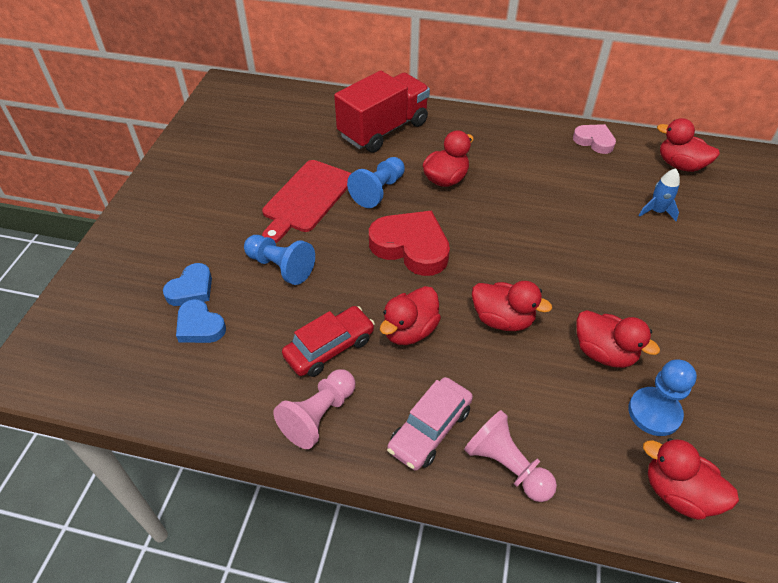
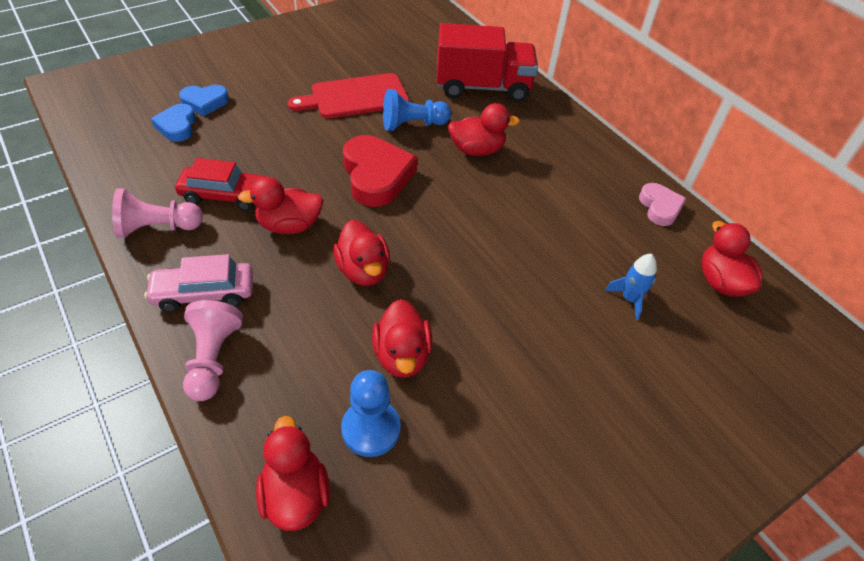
camera: 40 degrees right, 0 degrees up
blue pawn [244,235,315,285] -> none

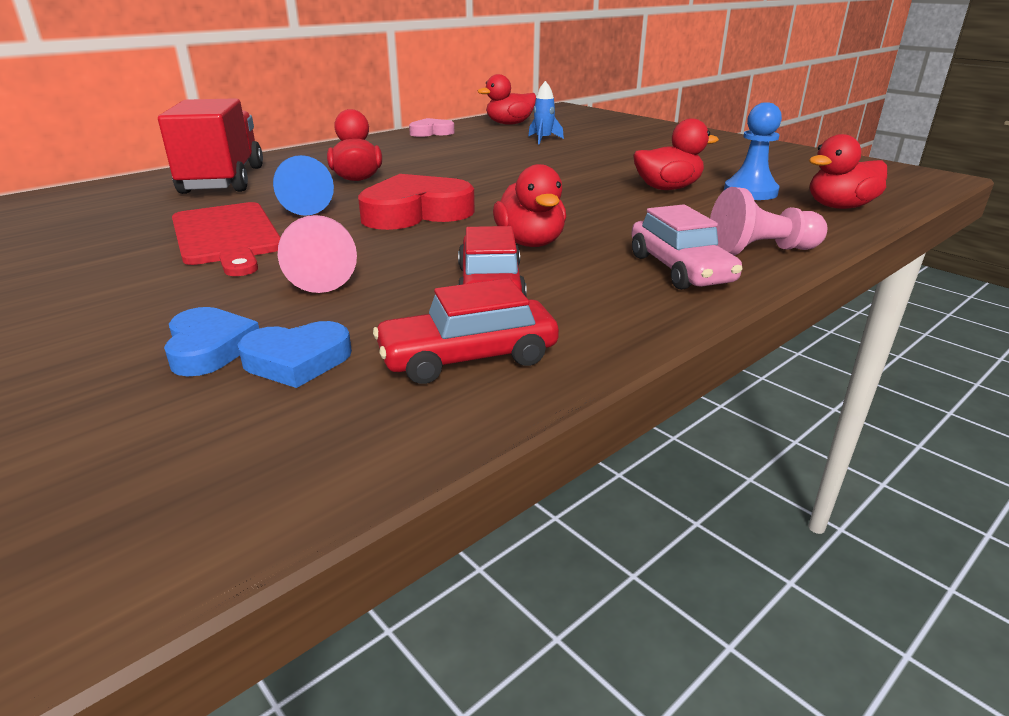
camera: 95 degrees left, 20 degrees down
pink pawn [112,188,203,238] -> pink pawn moved to [278,215,357,293]
red duck [333,220,390,286] -> none
none -> red car [373,278,559,384]

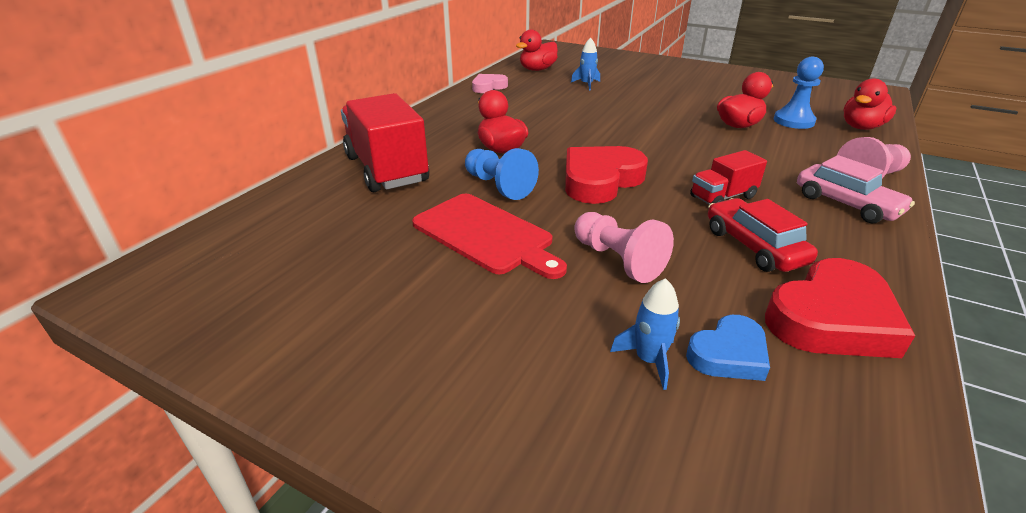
camera: 20 degrees left, 5 degrees up
blue heart [164,307,259,377] -> blue rocket [610,278,680,390]
red car [373,278,559,384] -> red heart [765,258,915,358]
red duck [493,164,566,247] -> red truck [690,150,767,204]

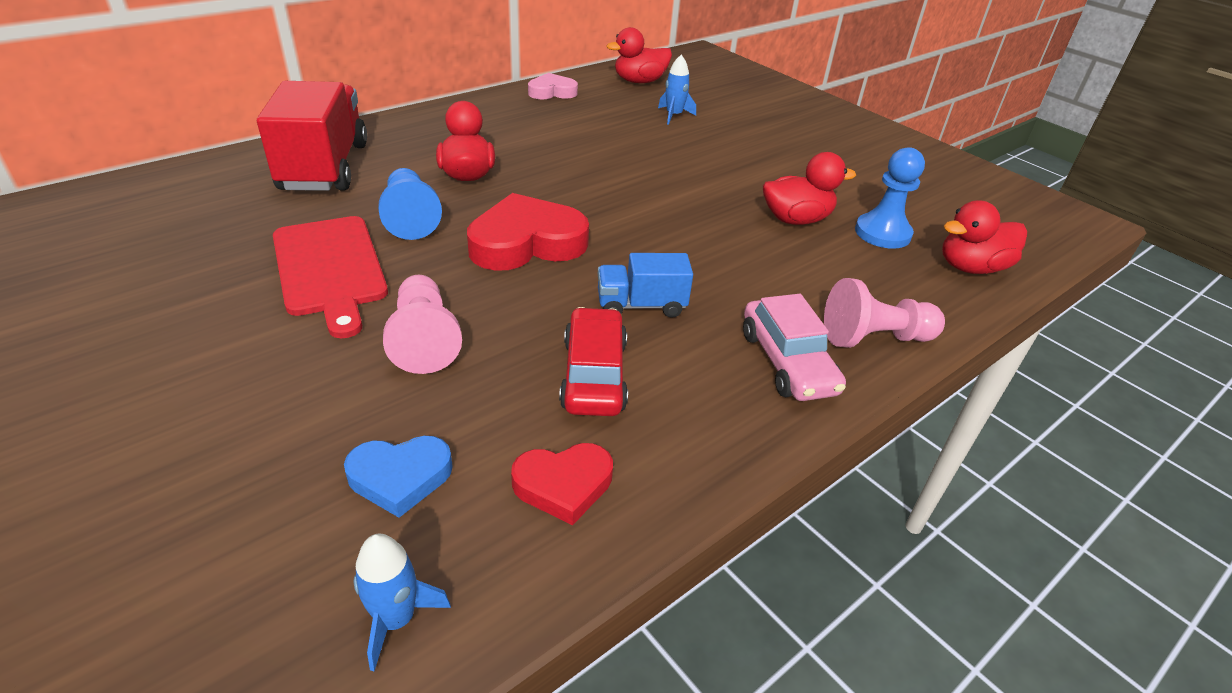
camera: 20 degrees right, 5 degrees up
blue rocket [610,278,680,390] -> blue rocket moved to [354,533,451,671]
red truck [690,150,767,204] -> blue truck [598,253,693,318]
red heart [765,258,915,358] -> red heart [511,443,613,525], size x0.58

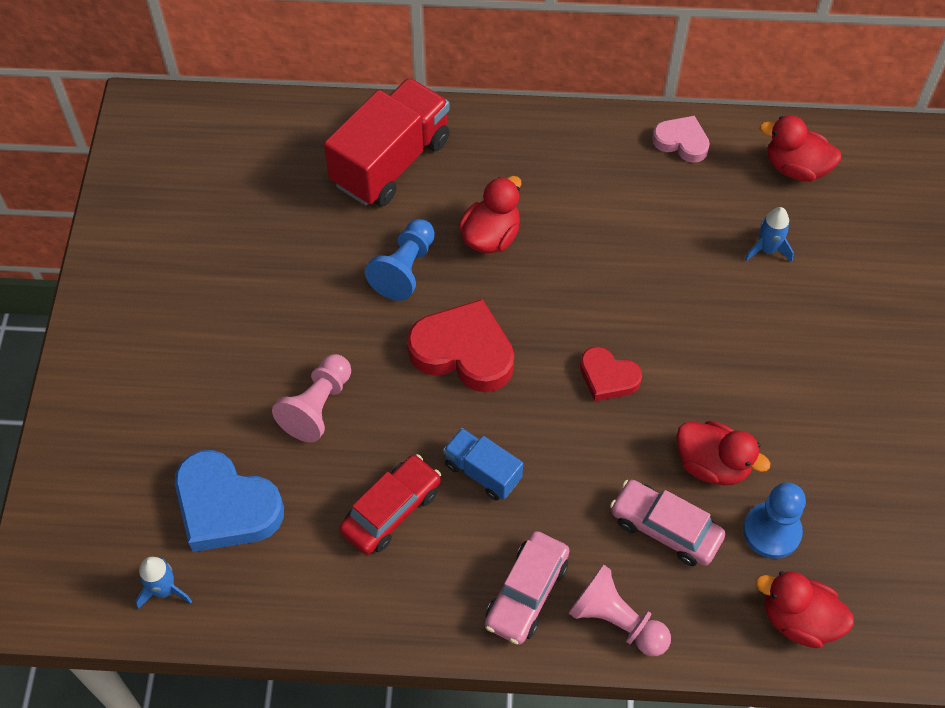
camera: 45 degrees right, 20 degrees up
red cutting board [273,216,388,338] -> none
blue heart [344,436,453,518] -> blue heart [175,450,284,552], size x1.72
red heart [511,443,613,525] -> red heart moved to [580,347,642,401]
none -> pink car [610,480,725,566]

